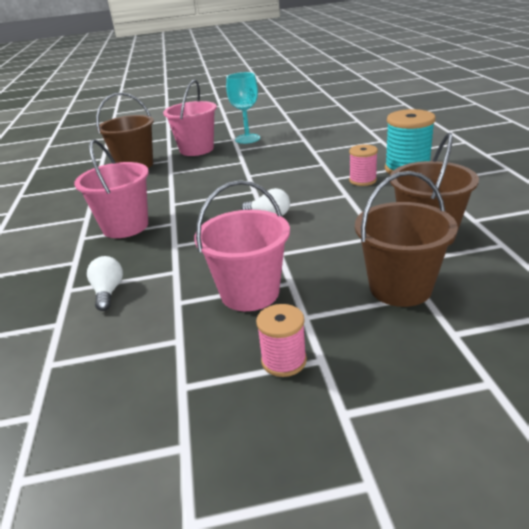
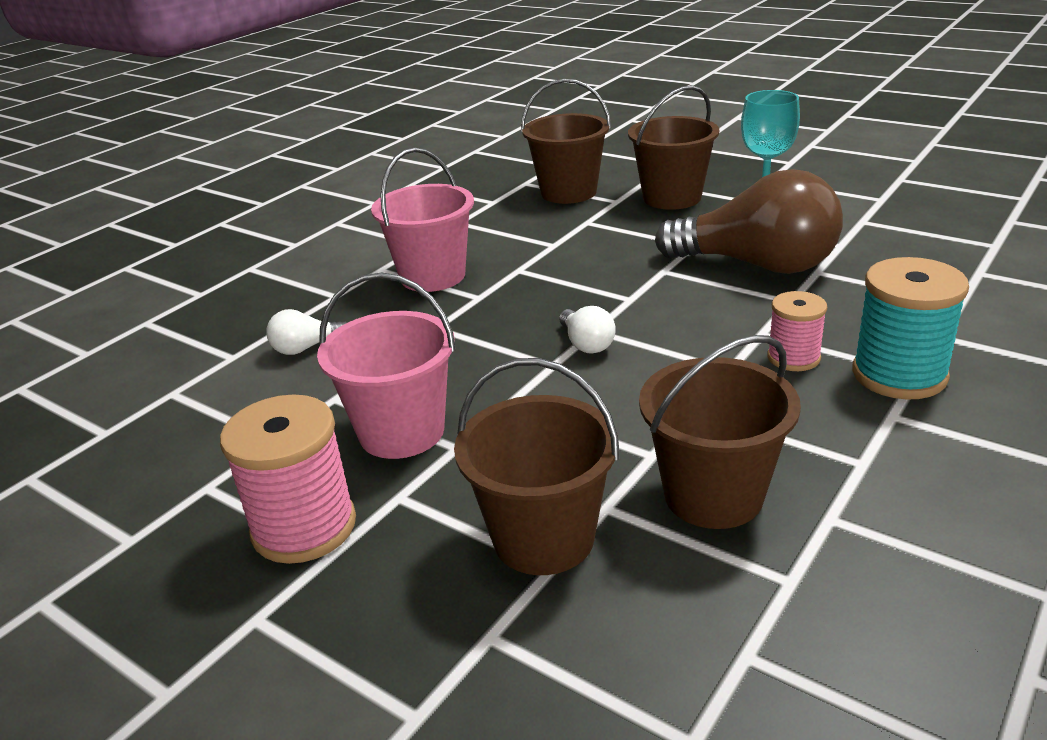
camera: 45 degrees right, 0 degrees up
white light bulb [87,256,123,311] -> white light bulb turned 150 degrees counterclockwise [266,309,347,355]
pink bucket [163,79,217,156] -> brown bucket [628,85,719,210]
pink spool [256,304,307,377] -> pink spool [220,395,356,564], size x1.68
none -> brown light bulb [655,169,843,274]

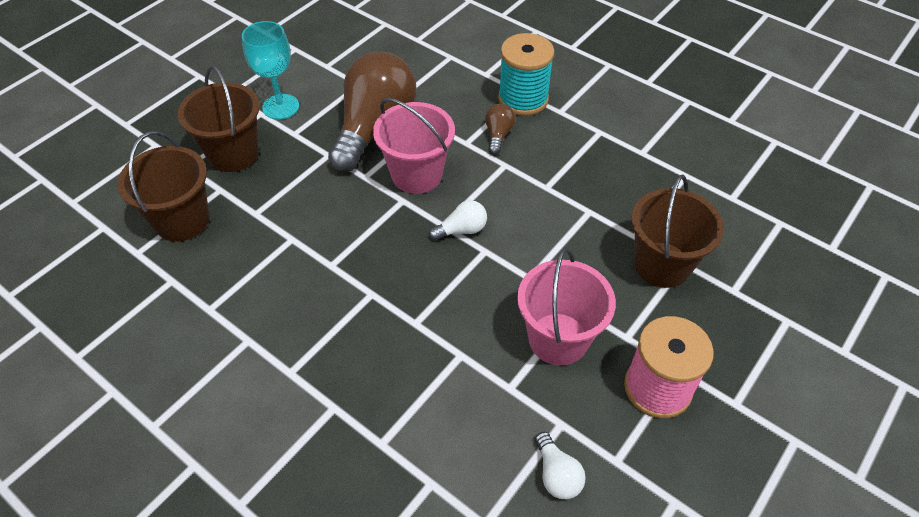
camera: 90 degrees left, 20 degrees up
white light bulb [266,309,347,355] -> white light bulb moved to [535,432,586,499]
pink bucket [371,148,474,292] -> pink bucket moved to [373,98,455,194]
brown bucket [639,335,801,529] -> none
pink spool [767,291,827,371] -> brown light bulb [485,103,516,155]

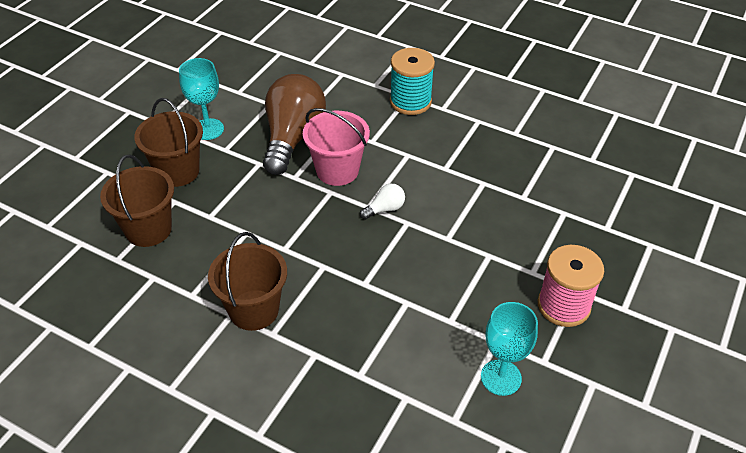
camera: 10 degrees left, 5 degrees down
brown light bulb [485,103,516,155] -> none
pink bucket [517,248,616,365] -> none
white light bulb [535,432,586,499] -> turquoise goblet [481,302,538,396]
brown bucket [631,175,724,288] -> brown bucket moved to [208,232,287,331]

